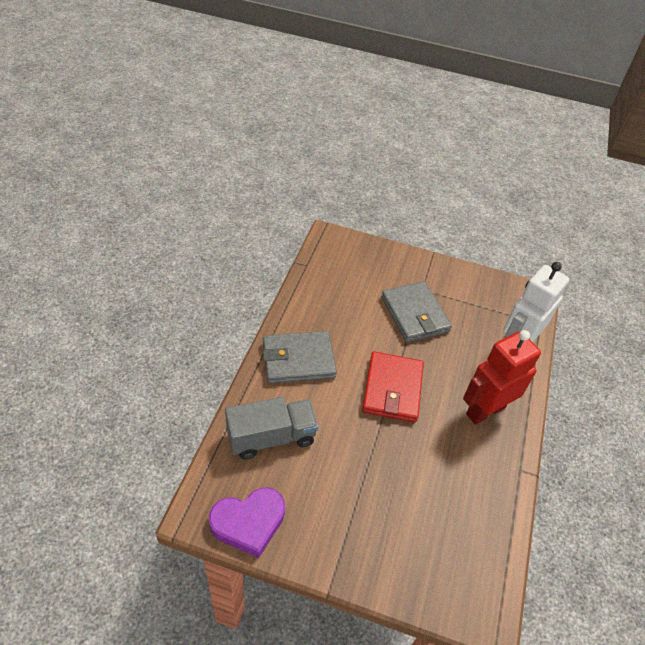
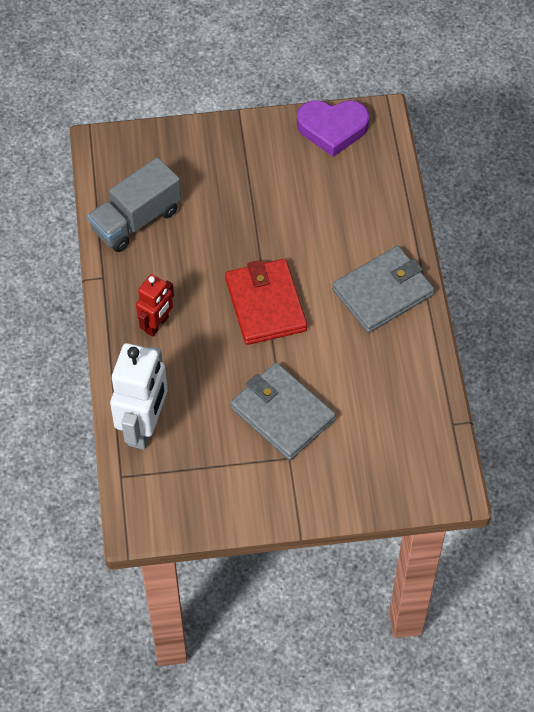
camera: 160 degrees right, 10 degrees up
purple heart [209,487,285,558] -> purple heart turned 135 degrees counterclockwise [297,100,370,157]
grey truck [225,397,318,460] -> grey truck moved to [87,157,181,252]
red robot [463,330,541,425] -> red robot [136,274,174,337], size x0.59

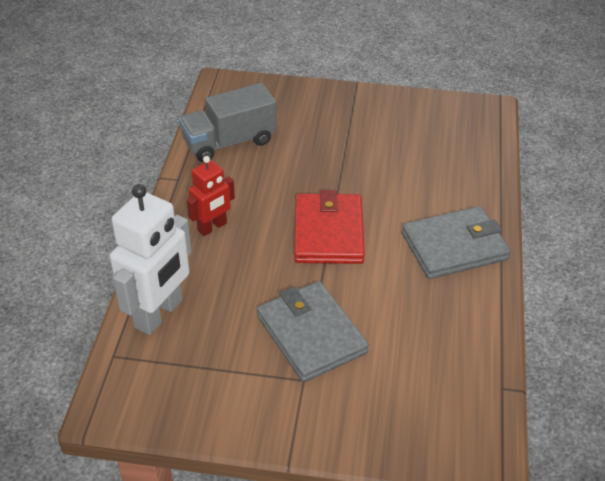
camera: 15 degrees right, 15 degrees down
purple heart [297,100,370,157] -> none

